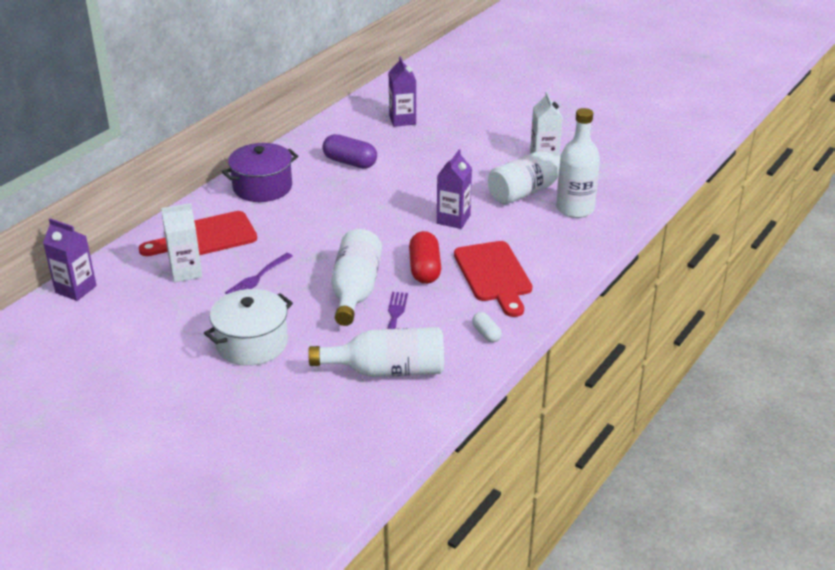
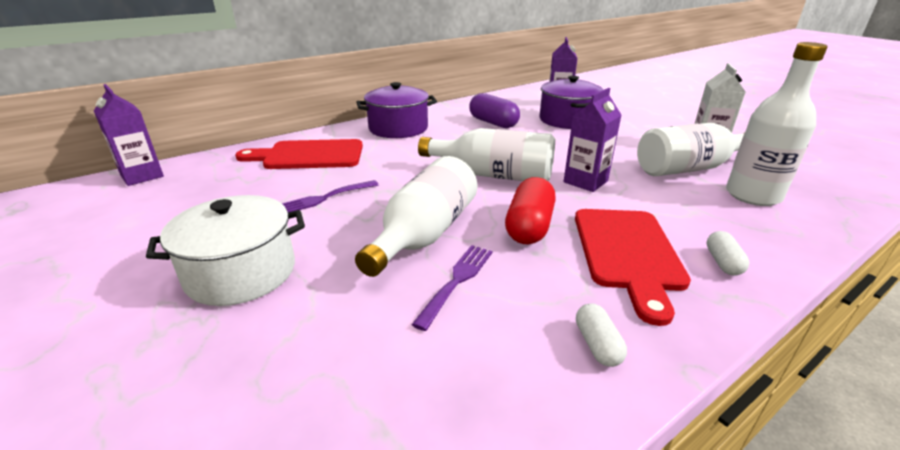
camera: 20 degrees right, 5 degrees down
white carton [161,203,203,282] -> none
white bottle [308,327,444,377] -> white bottle moved to [418,128,555,181]
none -> purple pot [540,76,604,129]
none -> white capsule [707,231,750,276]

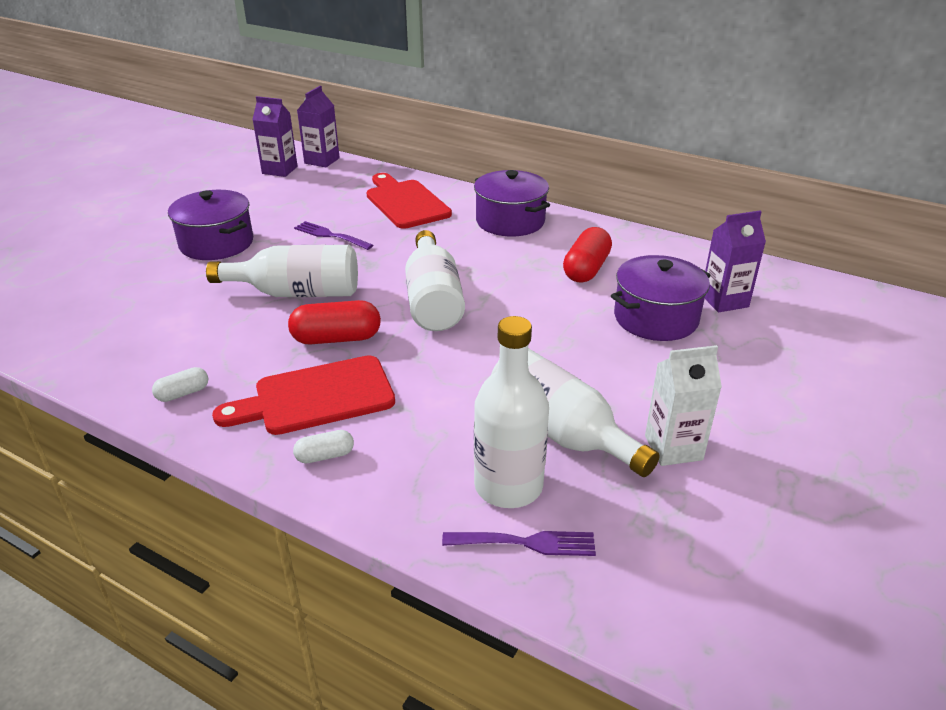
camera: 65 degrees right, 5 degrees up
white pot [146,195,305,306] -> purple pot [168,190,253,260]
purple fork [412,245,492,331] -> purple fork moved to [442,531,596,556]
purple capsule [469,93,520,128] -> red capsule [563,227,612,282]
purple carton [564,88,621,192] -> purple carton moved to [252,96,298,177]

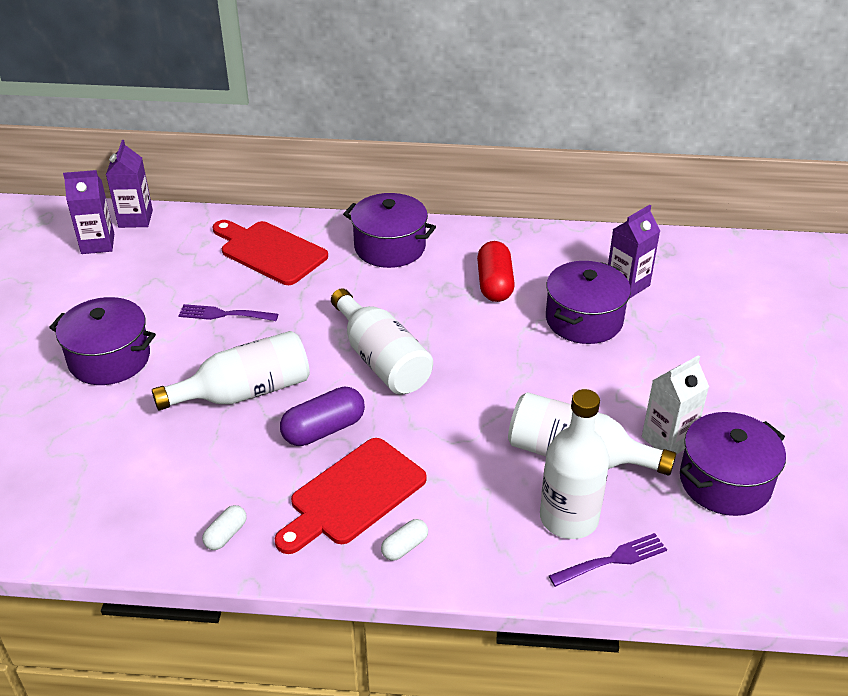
camera: 25 degrees left, 5 degrees up
red capsule [288,300,381,345] -> purple capsule [280,387,365,446]
none -> purple pot [680,412,786,516]

